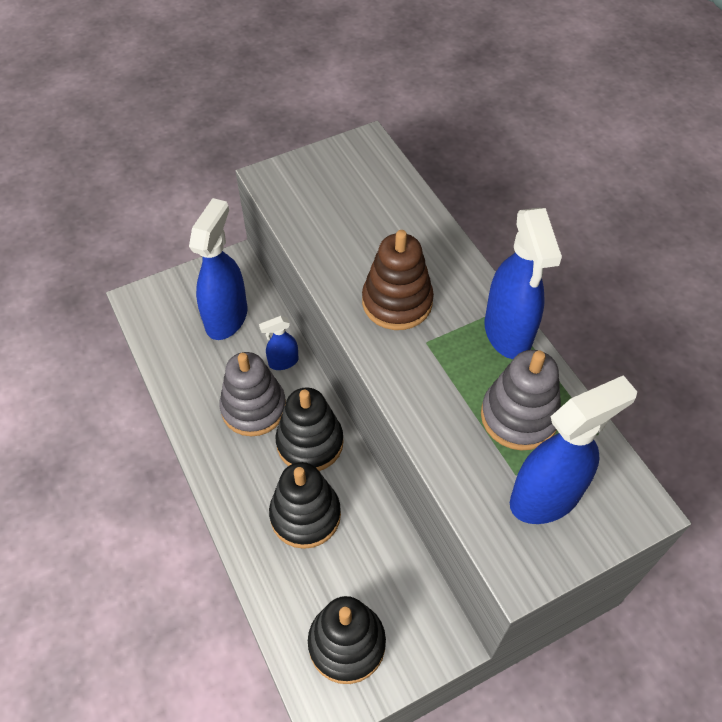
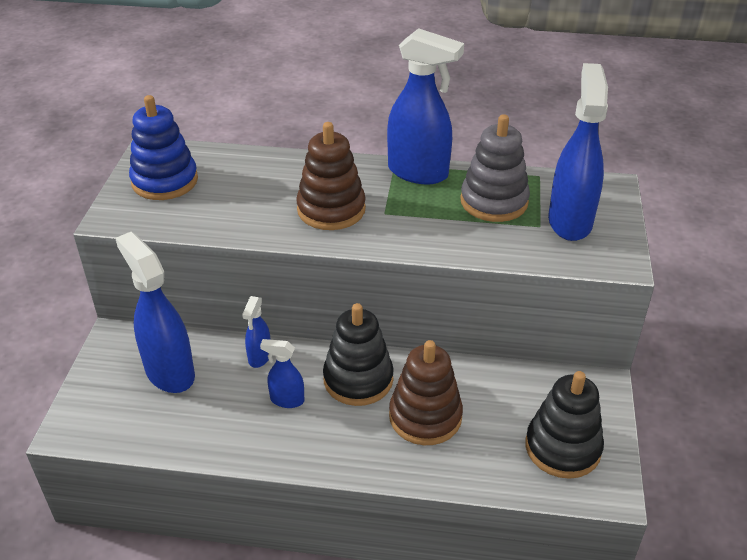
camera: 55 degrees left, 15 degrees down
grey stacking toy [219,352,286,436] -> blue spray bottle [260,339,304,408]
black stacking toy [269,462,341,549] -> brown stacking toy [389,340,463,445]
none -> blue stacking toy [129,95,198,200]

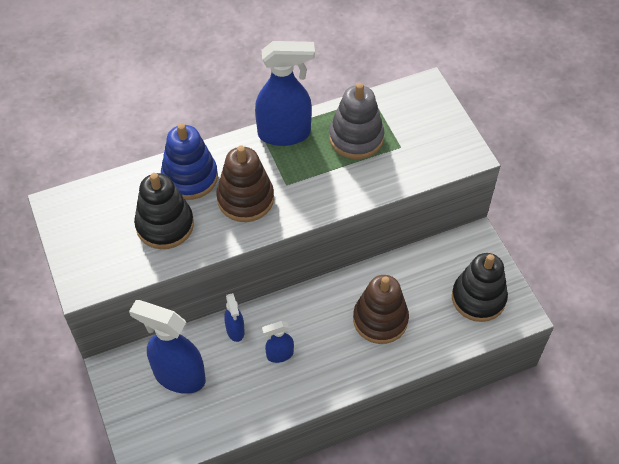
camera: 30 degrees left, 15 degrees up
blue stacking toy [129,95,198,200] -> blue stacking toy moved to [161,123,218,200]
black stacking toy [323,303,394,406] -> black stacking toy moved to [134,173,194,249]
blue spray bottle [548,63,608,241] -> none

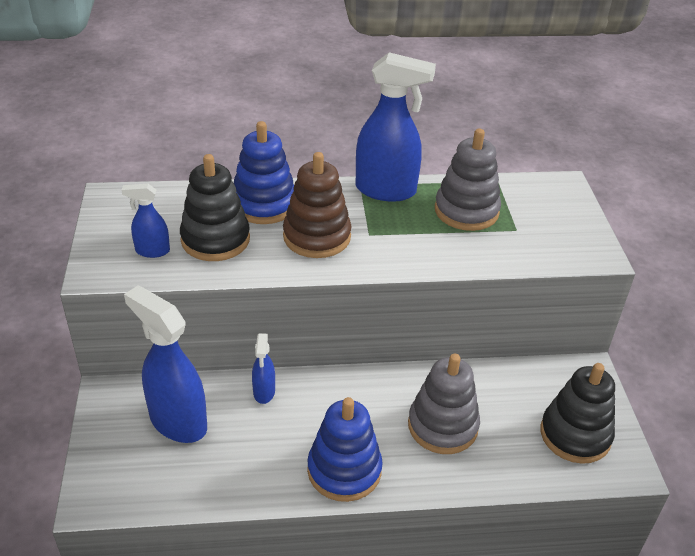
camera: 15 degrees right, 15 degrees down
blue spray bottle [262,321,294,363] -> blue spray bottle moved to [122,184,170,258]
brown stacking toy [353,275,409,344] -> grey stacking toy [408,354,480,454]
none -> blue stacking toy [307,397,383,502]

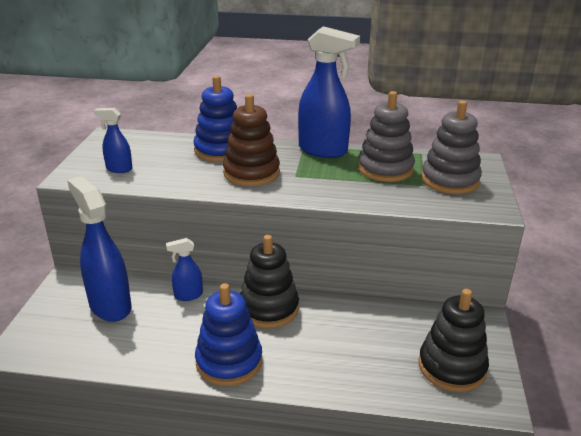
camera: 15 degrees right, 10 degrees down
black stacking toy [180,154,250,261] -> black stacking toy moved to [240,235,299,328]
blue spray bottle [252,333,275,404] -> blue spray bottle turned 60 degrees clockwise [166,238,203,301]
grey stacking toy [408,354,480,454] -> grey stacking toy moved to [421,100,482,194]

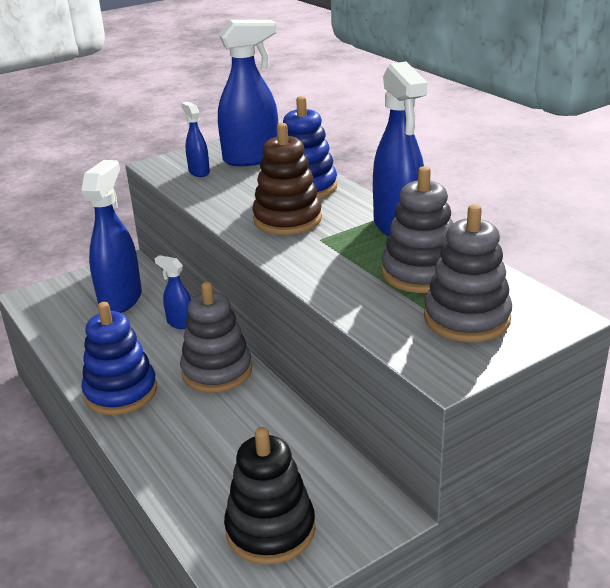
camera: 50 degrees right, 0 degrees up
black stacking toy [240,235,299,328] -> grey stacking toy [180,282,252,393]
none -> blue spray bottle [218,20,278,166]

